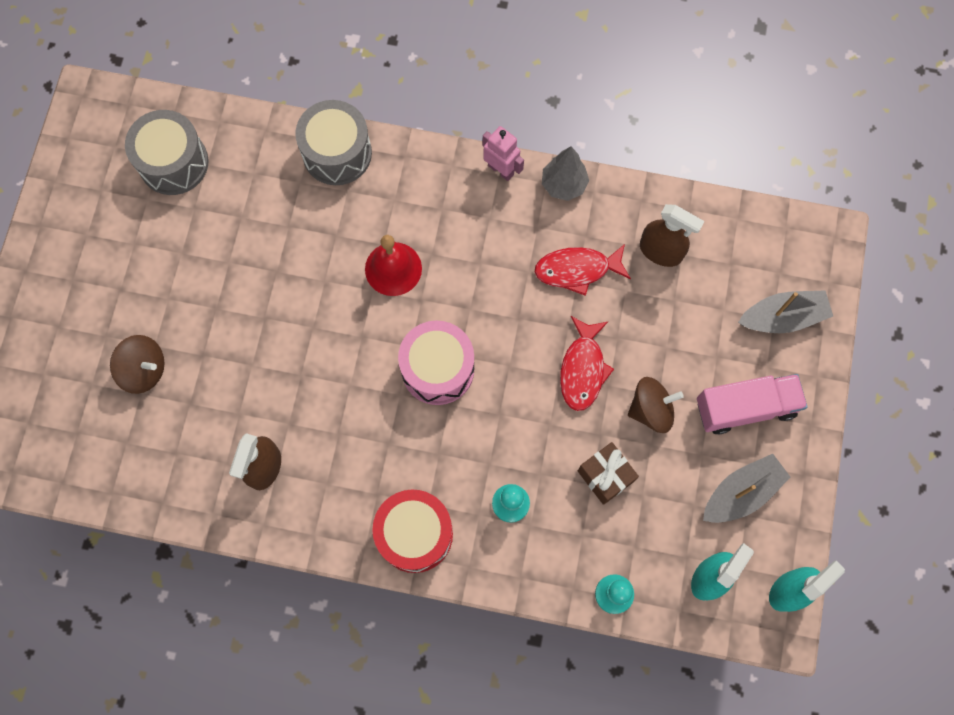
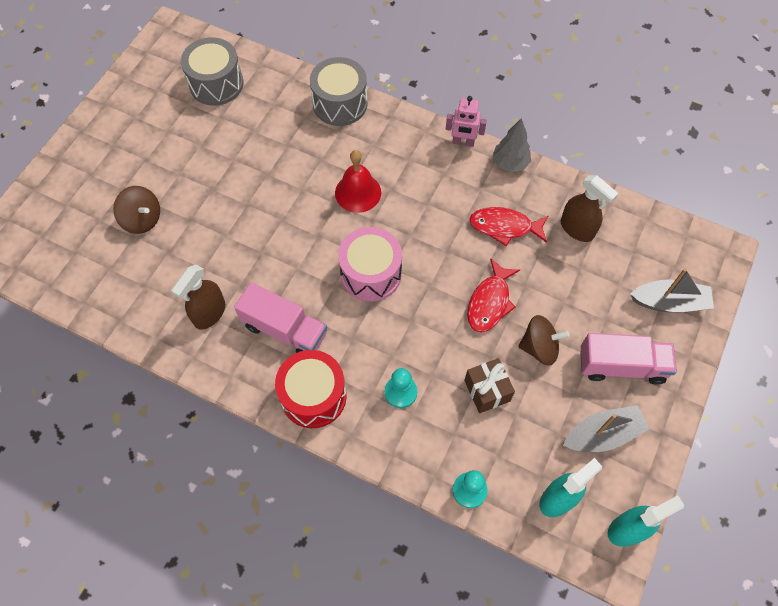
camera: 15 degrees right, 10 degrees down
pink robot [483,126,524,181] -> pink robot turned 135 degrees clockwise [446,96,487,147]
none -> pink truck [234,282,327,353]

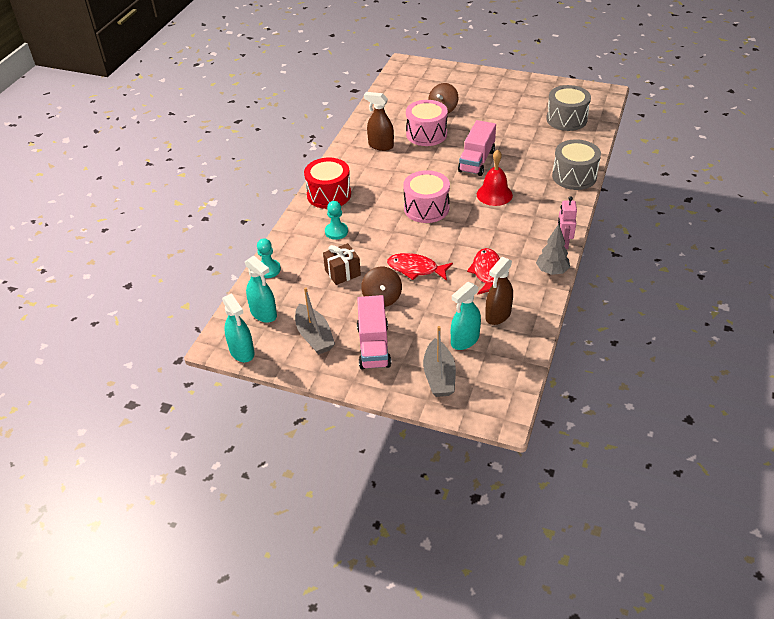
camera: 85 degrees right, 20 degrees down
pink truck [234,282,327,353] -> pink truck moved to [458,120,496,176]
none -> pink drum [406,100,448,146]
none -> turquoise spray bottle [451,282,481,350]

